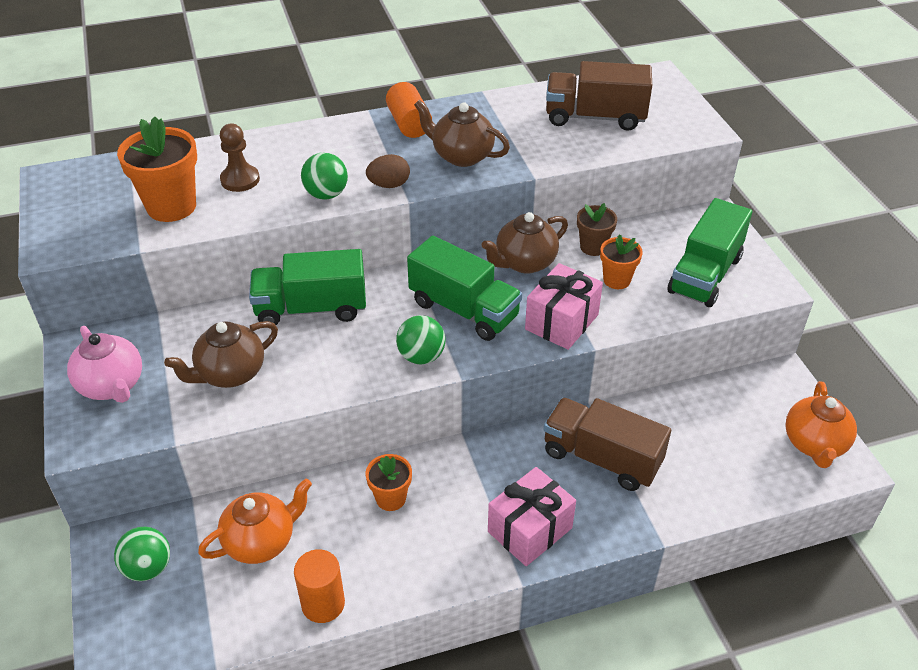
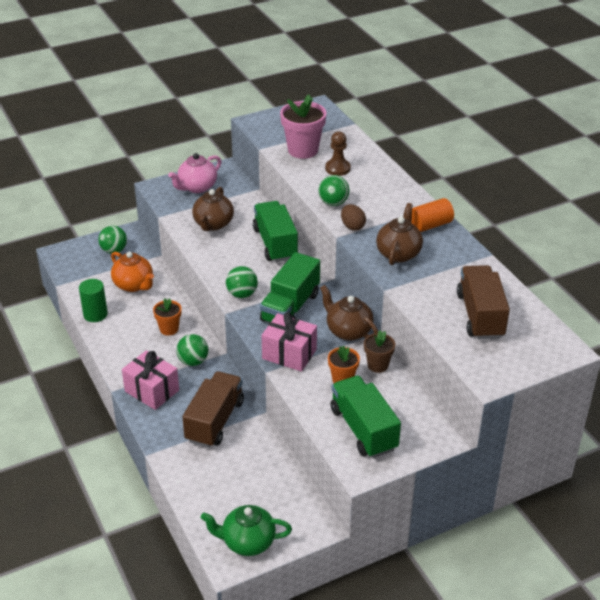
camera: 80 degrees right, 5 degrees down
orange flower pot [117,117,197,222] -> pink flower pot [280,94,327,159]
brown teapot [164,321,278,388] -> brown teapot turned 120 degrees counterclockwise [192,187,234,231]
orange cylinder [294,549,345,623] -> green cylinder [79,279,108,322]
green truck [668,198,752,307] -> green truck turned 45 degrees clockwise [331,376,401,458]
orange teapot [785,381,857,468] -> green teapot [201,505,292,556]
none -> green ball [176,334,208,366]

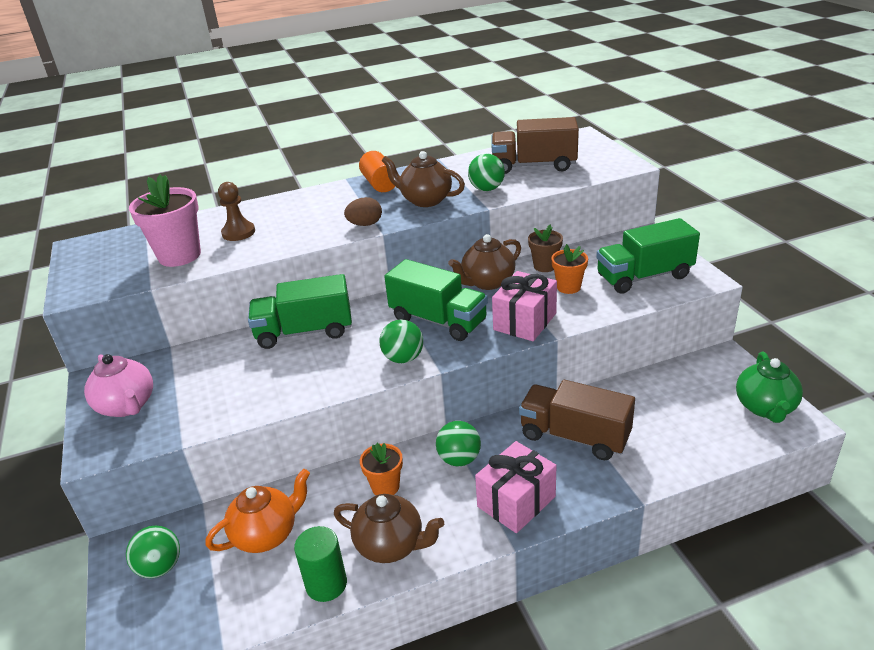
camera: 80 degrees left, 5 degrees down
brown teapot [192,187,234,231] -> brown teapot moved to [334,494,444,563]
green ball [318,175,349,206] -> green ball moved to [468,154,505,191]

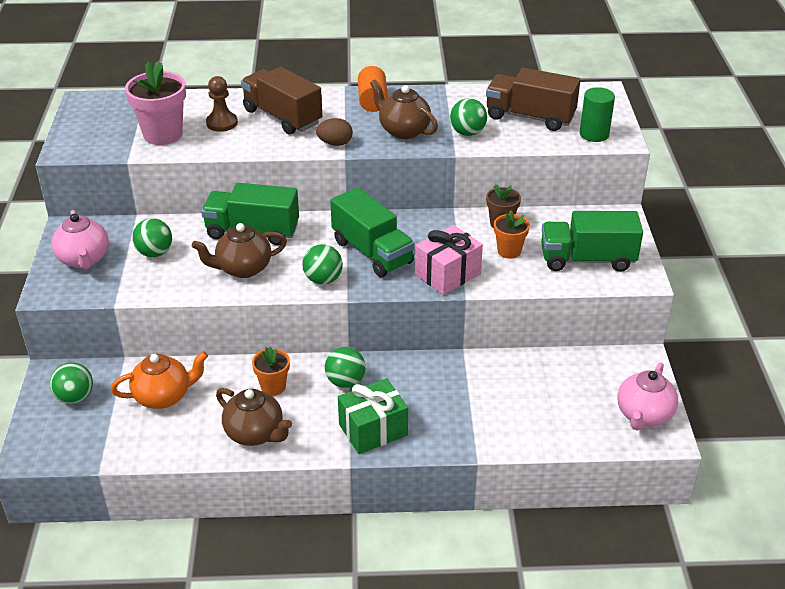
camera: 15 degrees right, 5 degrees up
green cylinder [294,526,347,602] -> green cylinder moved to [580,87,615,142]
brown teapot [448,234,521,290] -> brown teapot moved to [192,223,287,278]
pink gift [475,441,556,533] -> green gift [338,378,408,454]
brown truck [519,380,635,460] -> brown truck moved to [241,67,322,135]
green teapot [736,352,803,423] -> pink teapot [617,362,678,431]
none -> green ball [132,218,172,257]

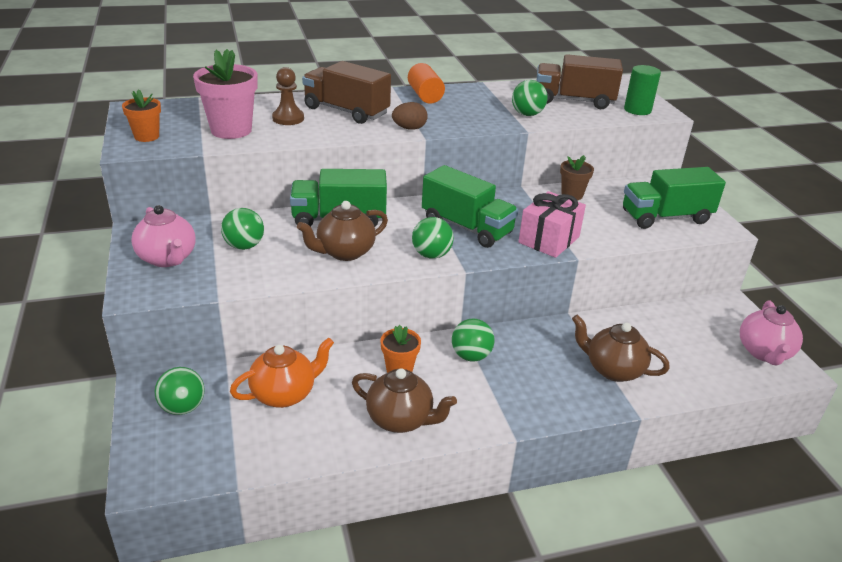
camera: 15 degrees left, 5 degrees down
green gift [338,378,408,454] -> none
brown teapot [370,79,438,139] -> brown teapot moved to [572,315,670,382]
orange flower pot [494,210,530,259] -> orange flower pot moved to [122,89,161,142]

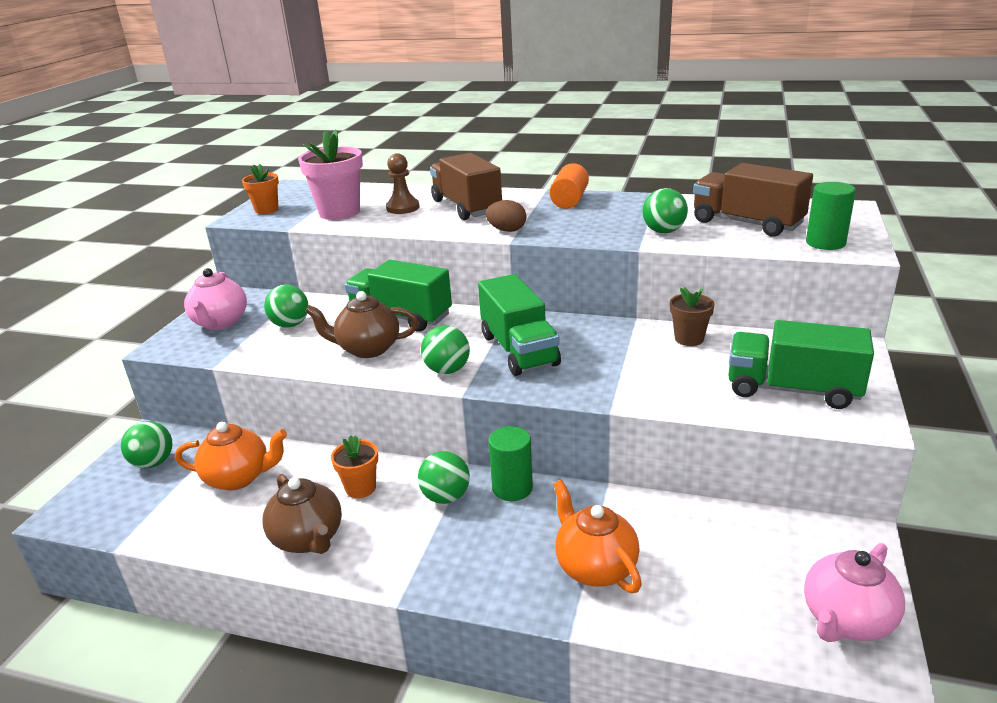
camera: 35 degrees right, 5 degrees down
pink gift [519,191,586,258] -> none
brown teapot [572,315,670,382] -> orange teapot [553,480,642,593]
none -> green cylinder [489,426,533,501]

